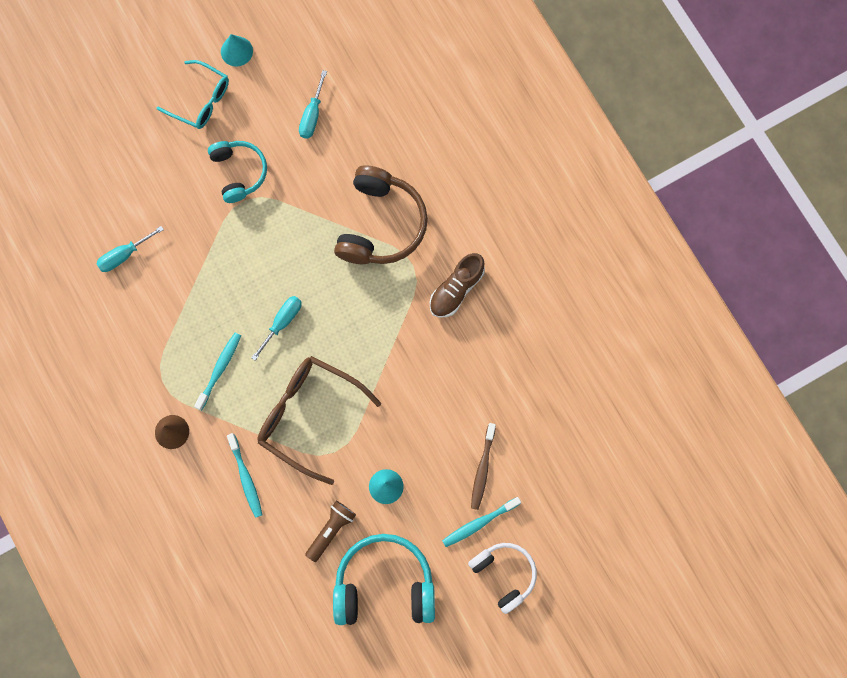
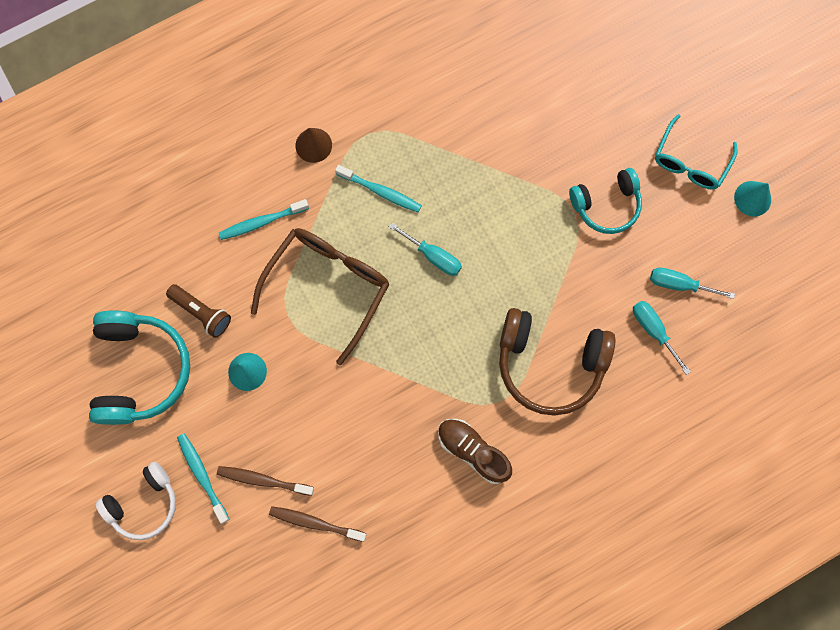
camera: 90 degrees right, 0 degrees up
turquoise screwdriver [96,226,164,272] -> turquoise screwdriver moved to [633,301,691,375]
none -> brown toothbrush [269,506,366,542]

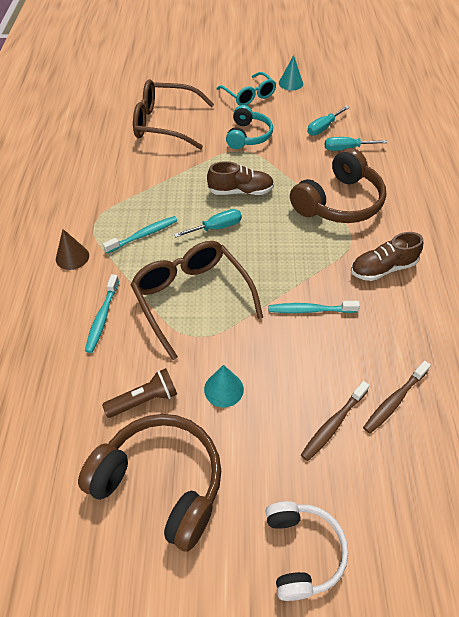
camera: 60 degrees left, 25 degrees down
turquoise headphones [89,310,190,425] -> brown headphones [78,414,221,552]
turquoise toothbrush [177,433,229,524] -> turquoise toothbrush moved to [268,301,360,313]
none -> brown glasses [133,79,214,150]
none -> brown shoe [207,161,274,195]

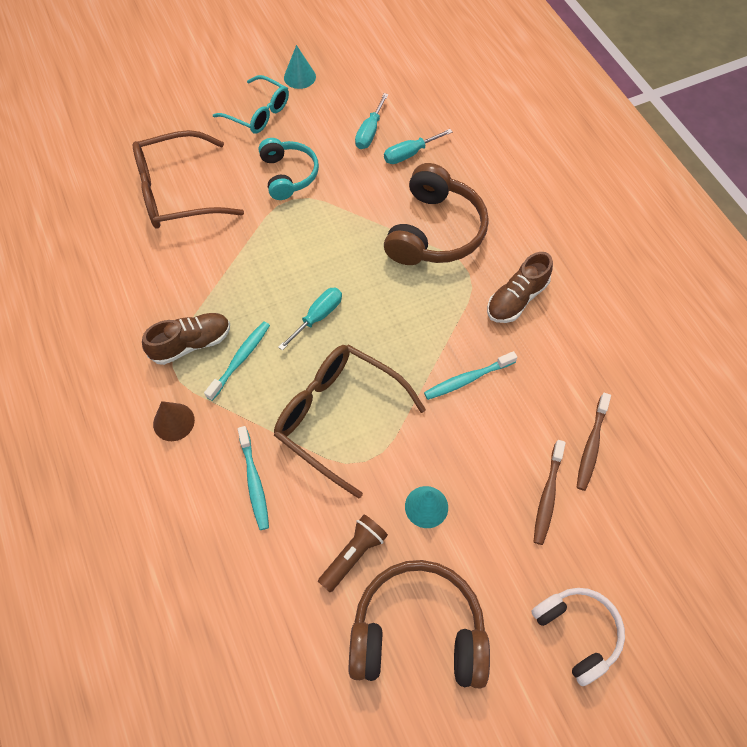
camera: 25 degrees left, 10 degrees up
brown shoe [207,161,274,195] -> brown shoe moved to [142,313,230,365]

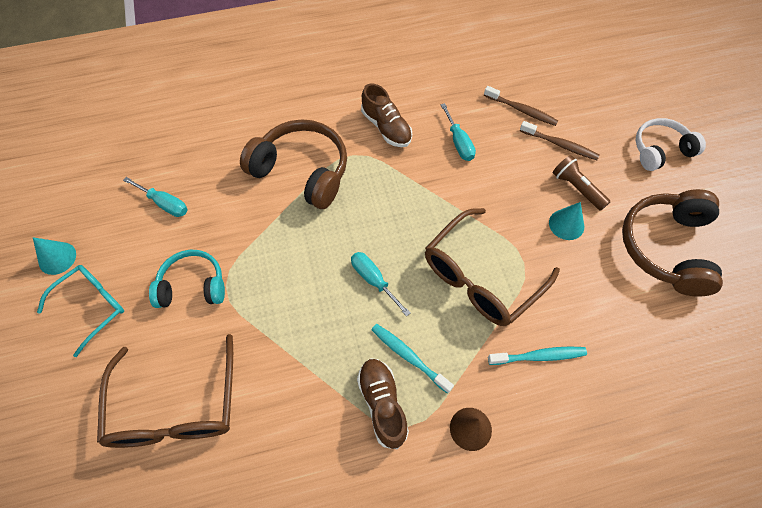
camera: 80 degrees left, 0 degrees up
brown flashlight [318,514,388,592] -> brown flashlight moved to [552,155,610,211]
turquoise screwdriver [384,129,453,164] -> turquoise screwdriver moved to [441,103,476,161]
turquoise toothbrush [424,351,517,400] -> none

